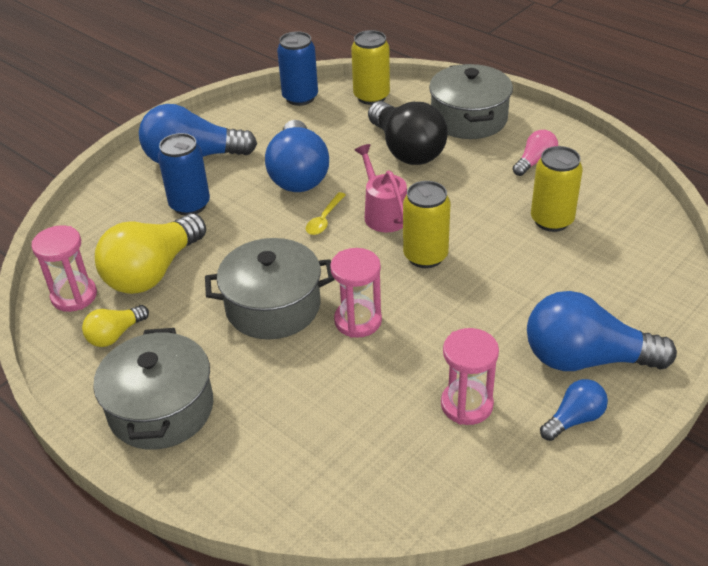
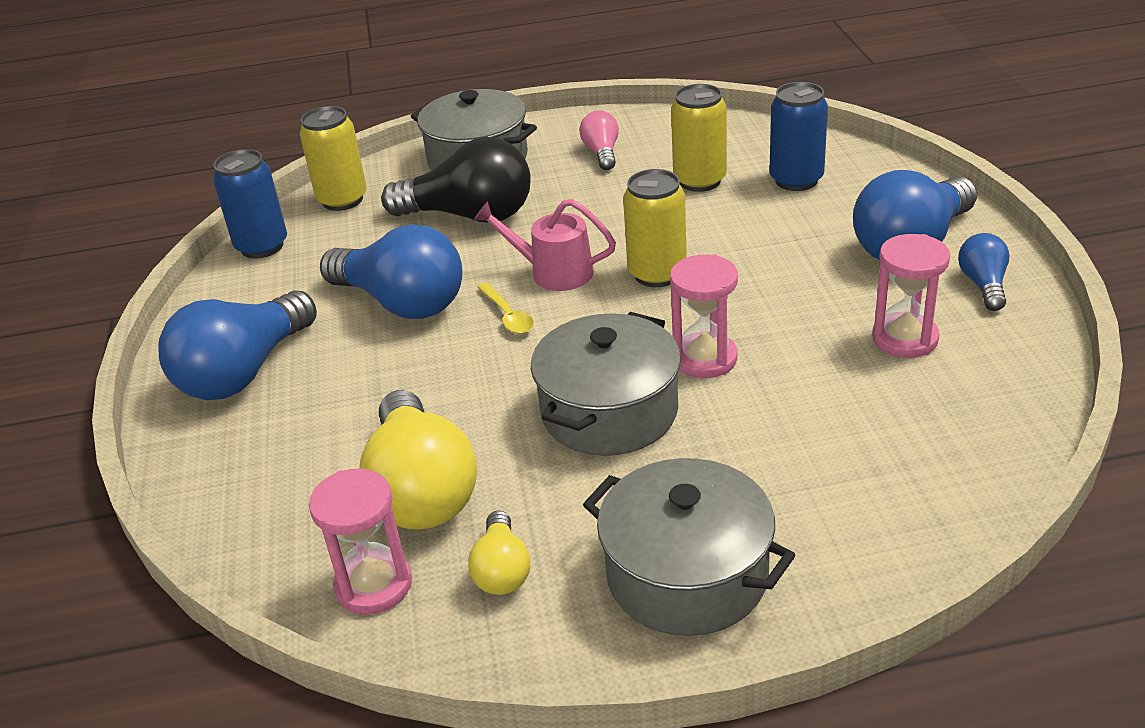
camera: 50 degrees left, 5 degrees down
blue can [158,133,210,216] -> blue can moved to [770,82,828,191]

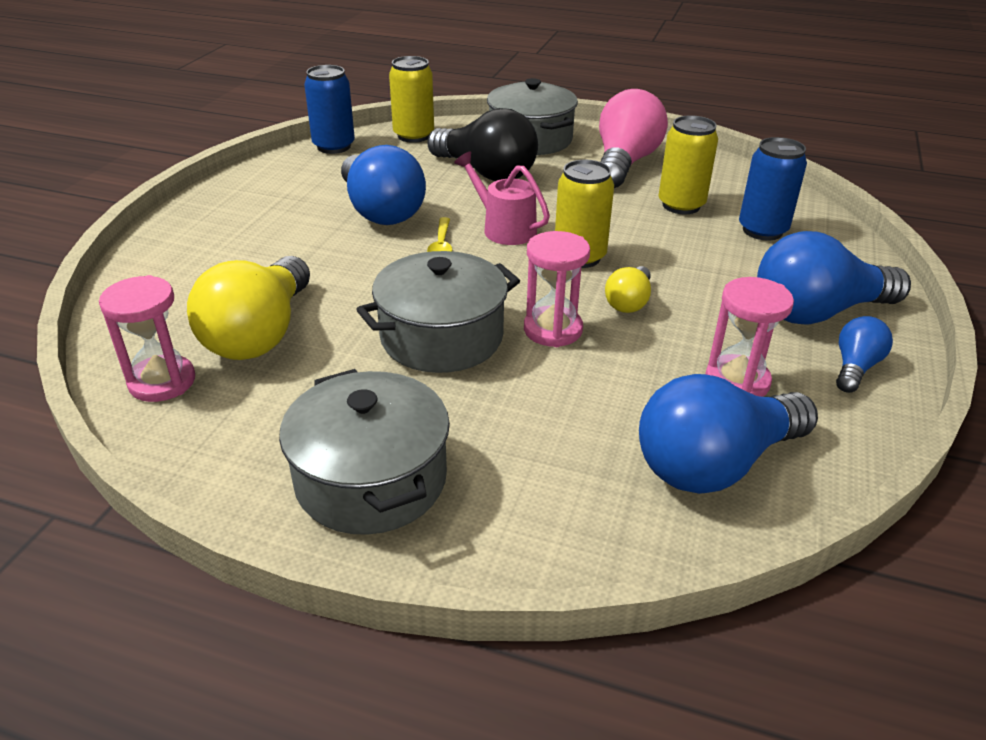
camera: 25 degrees right, 0 degrees up
blue light bulb [158,290,317,400] -> blue light bulb moved to [639,374,818,494]
yellow light bulb [468,511,530,595] -> yellow light bulb moved to [605,266,651,313]
pink light bulb [579,110,619,170] -> pink light bulb [599,89,668,188], size x1.98

